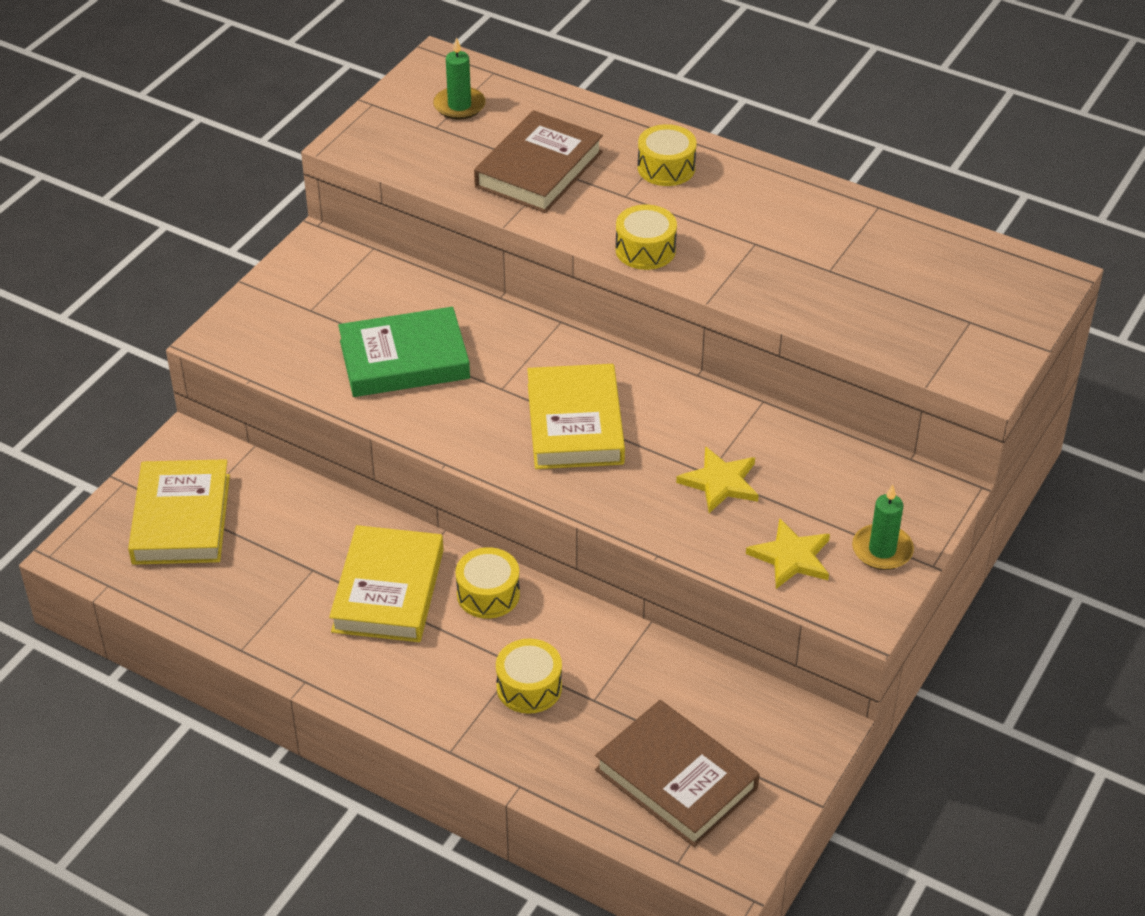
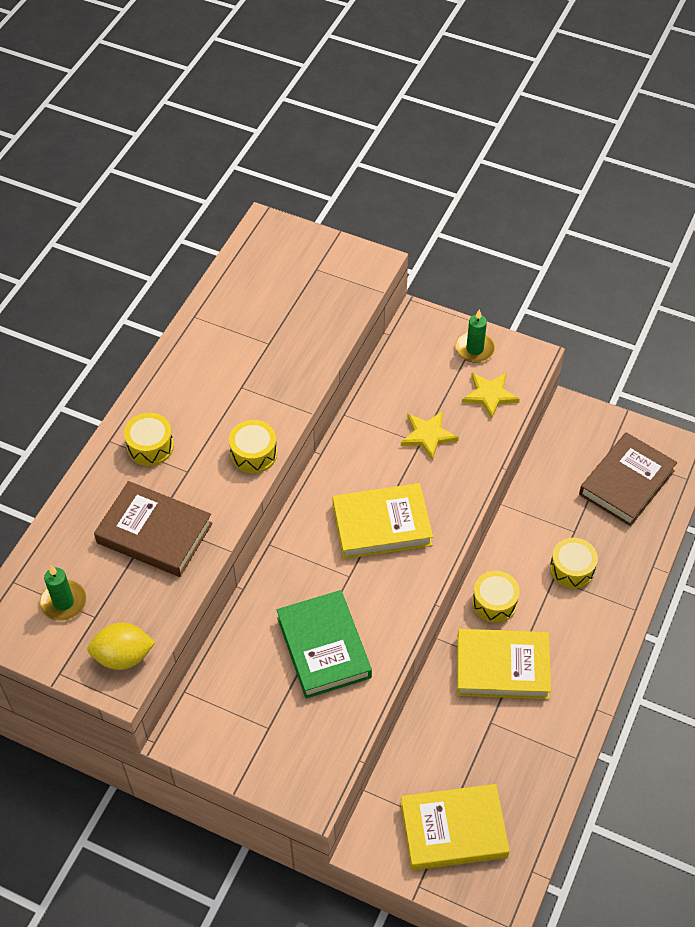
camera: 95 degrees left, 10 degrees up
none -> yellow lemon [87,622,156,670]

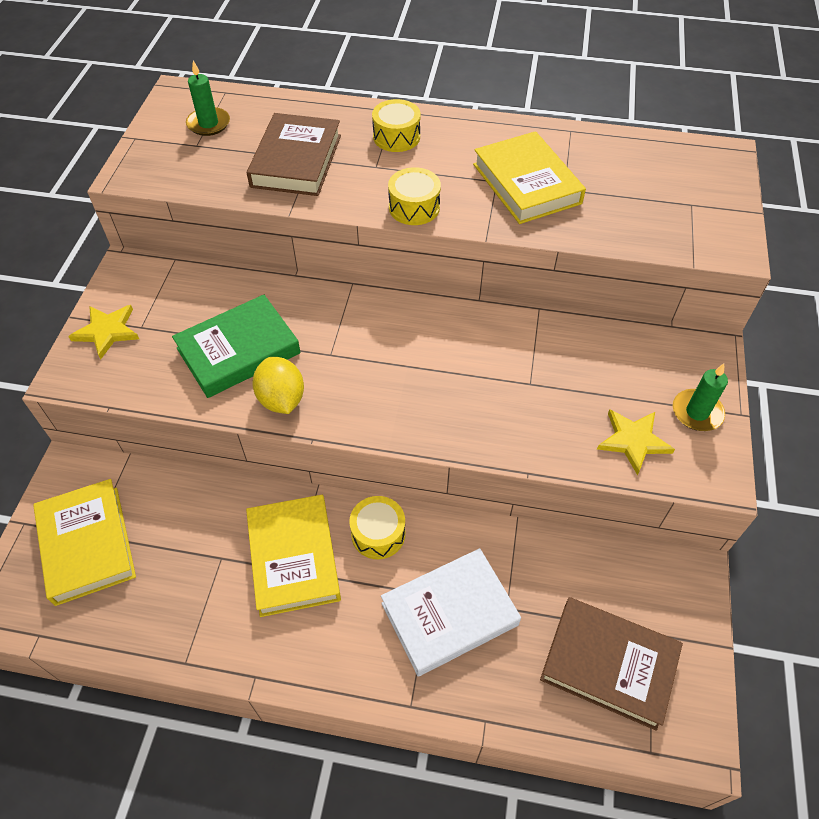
camera: 75 degrees right, 0 degrees up
yellow lemon [87,622,156,670] -> yellow lemon moved to [252,357,304,414]
yellow book [332,483,433,559] -> yellow book moved to [473,131,586,224]
yellow star [401,411,459,460] -> yellow star moved to [68,305,139,359]
yellow drum [550,538,598,589] -> white book [381,548,521,676]

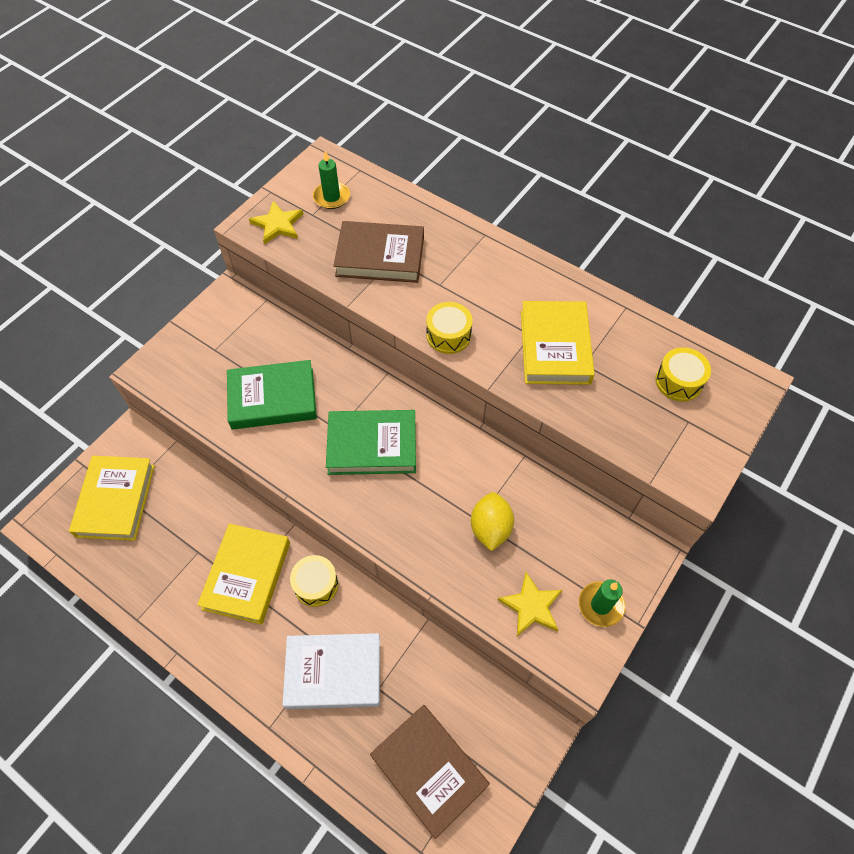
camera: 25 degrees right, 5 degrees up
yellow star [68,305,139,359] -> yellow star moved to [249,201,303,245]
brown book [247,113,341,196] -> brown book turned 60 degrees clockwise [333,221,424,283]
yellow lemon [252,357,304,414] -> yellow lemon moved to [471,492,514,551]
yellow drum [372,99,421,152] -> yellow drum moved to [655,347,711,402]
none -> green book [326,410,416,475]

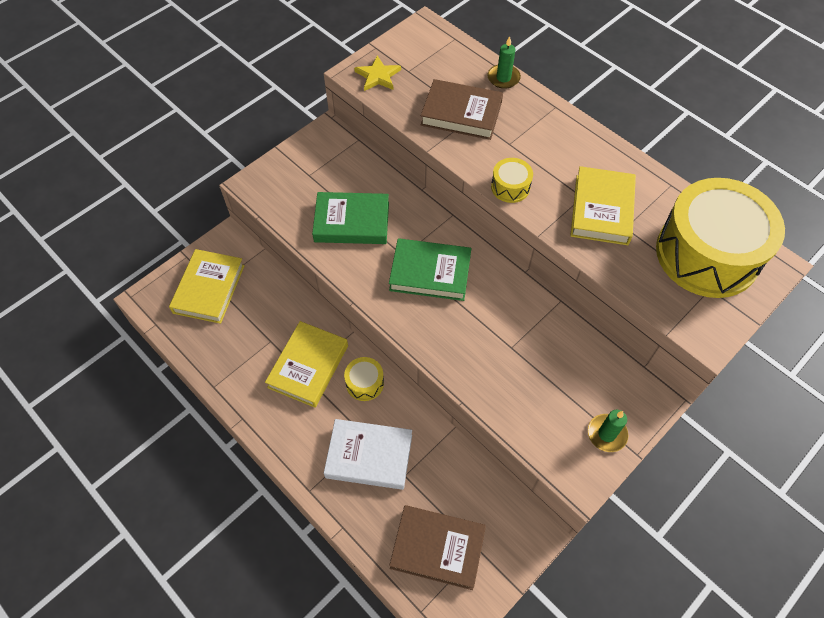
camera: 10 degrees right, 0 degrees up
green candle [313,151,350,209] -> green candle moved to [487,36,521,89]
brown book [370,705,490,839] -> brown book turned 45 degrees counterclockwise [389,505,486,590]
yellow lemon [471,492,514,551] -> none
yellow star [498,572,562,636] -> none
yellow drum [655,347,711,402] -> yellow drum [656,178,785,298], size x2.46

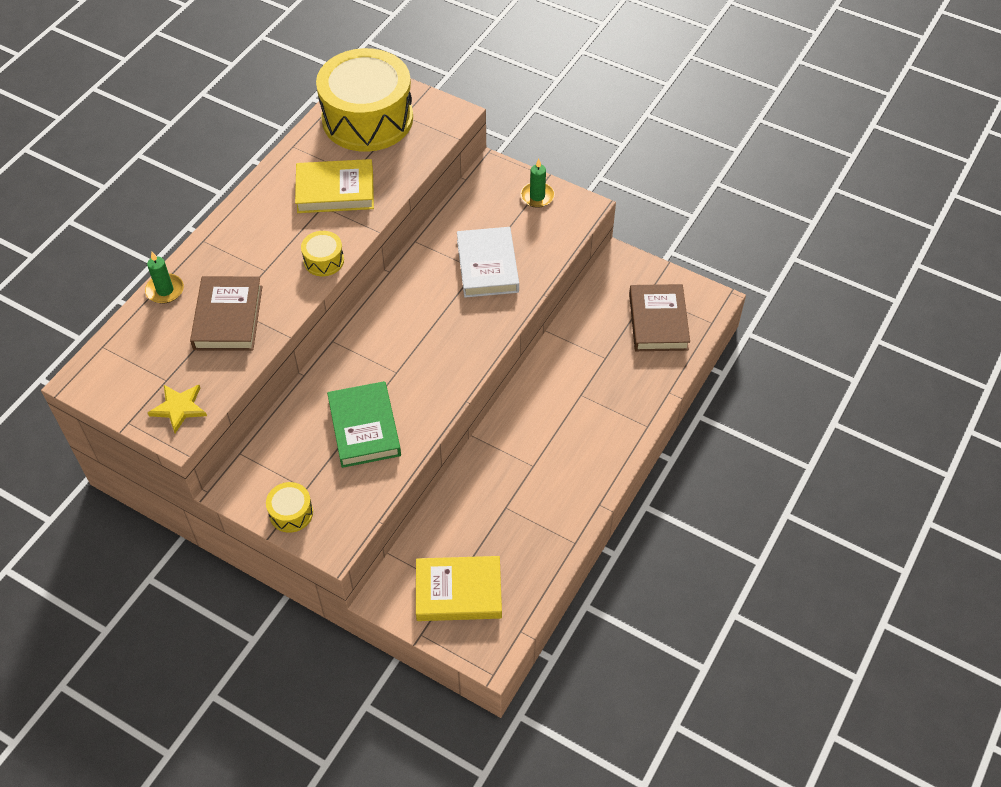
camera: 105 degrees left, 5 degrees down
yellow book [265,321,348,408] -> none
white book [324,419,412,490] -> white book moved to [457,227,519,298]
yellow drum [344,357,384,401] -> yellow drum moved to [266,482,313,533]
green book [389,238,471,301] -> none

